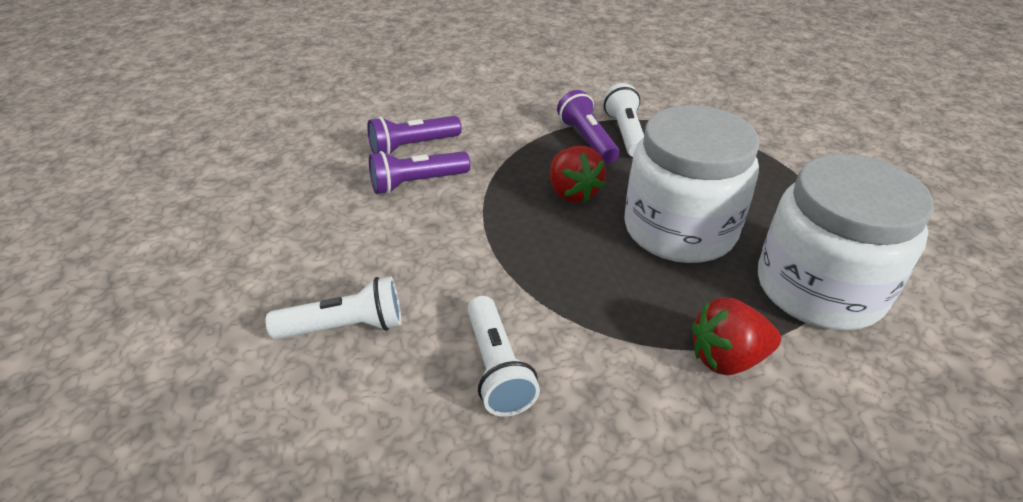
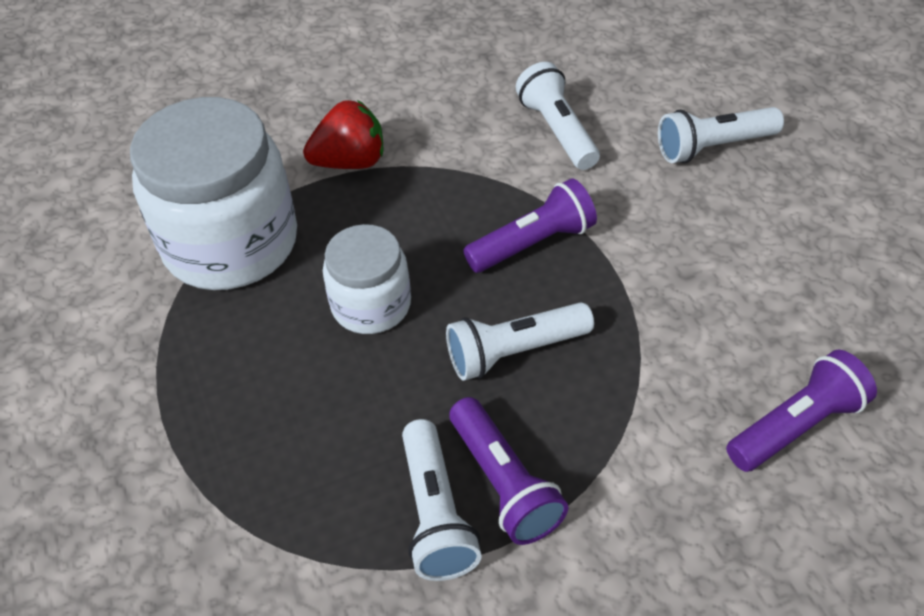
camera: 175 degrees right, 10 degrees up
purple flashlight [369,151,470,194] -> purple flashlight moved to [463,178,597,273]
red strawberry [550,146,606,203] -> white flashlight [446,302,594,381]
white jar [624,105,759,263] -> white jar [323,224,411,334], size x0.56

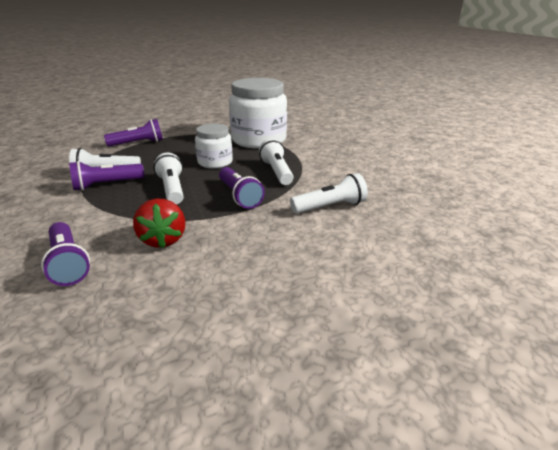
camera: 90 degrees right, 20 degrees down
red strawberry [303,100,383,169] -> red strawberry moved to [133,199,185,248]
white flashlight [658,107,784,163] -> white flashlight moved to [259,139,294,185]
none -> purple flashlight [104,119,163,147]

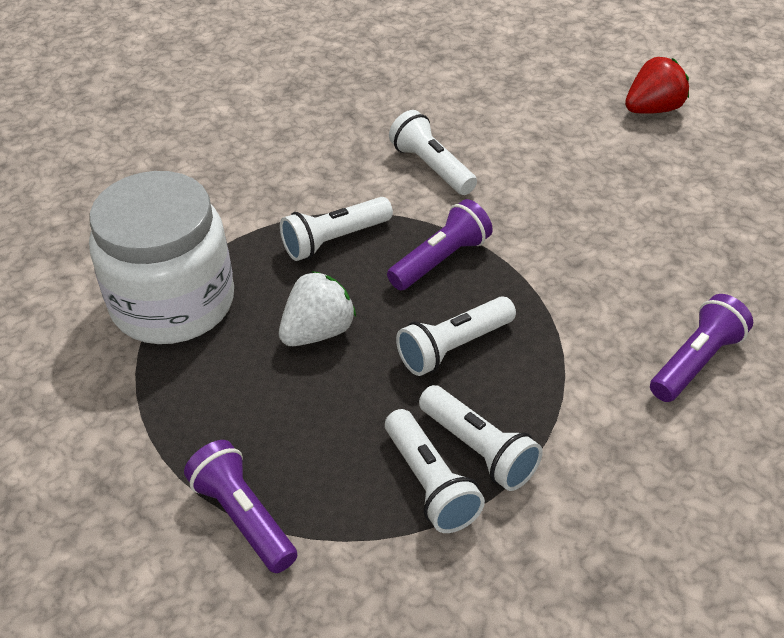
camera: 105 degrees left, 15 degrees up
purple flashlight [69,161,144,191] -> white flashlight [419,385,543,491]
red strawberry [133,199,185,248] -> red strawberry moved to [625,57,689,114]
white jar [195,124,233,169] -> white strawberry [279,271,356,346]

